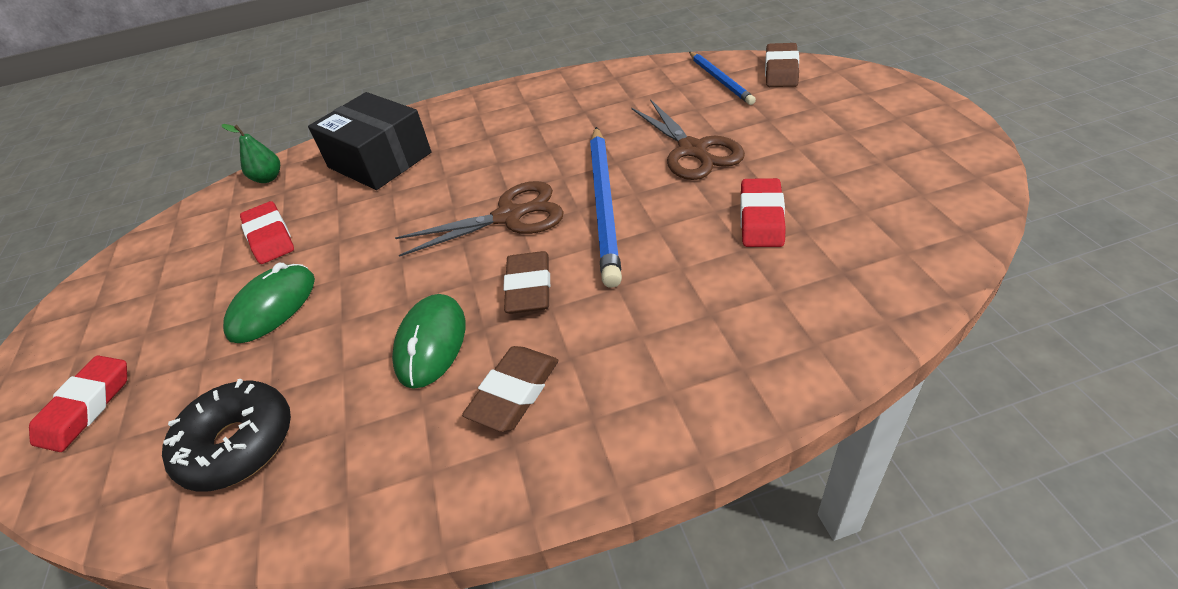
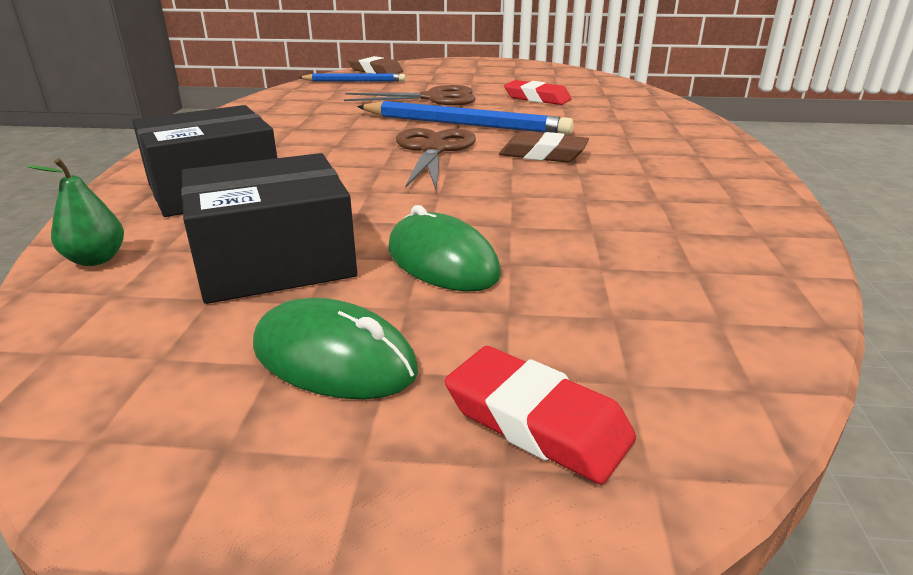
camera: 75 degrees left, 15 degrees down
black donut [162,379,291,492] -> none
red eraser [240,201,294,264] -> black box [181,153,357,304]
green mouse [392,294,465,389] -> green mouse moved to [253,298,418,399]
brown eraser [462,346,559,432] -> none

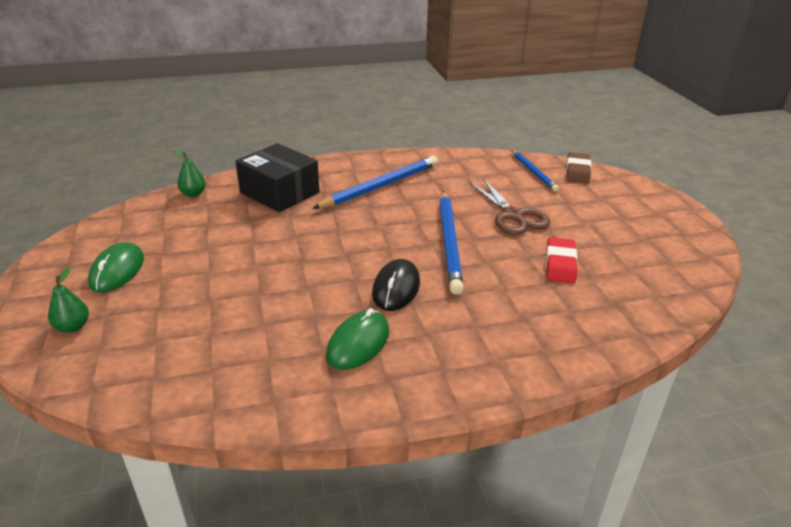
camera: 70 degrees right, 5 degrees up
black box [181,153,357,304] -> none
green mouse [388,205,501,292] -> green mouse moved to [326,308,389,370]
brown scissors [396,128,476,189] -> none
red eraser [445,346,636,484] -> green pear [48,267,89,333]
brown eraser [499,131,589,162] -> black mouse [372,259,420,311]
none -> blue pencil [312,156,438,209]

